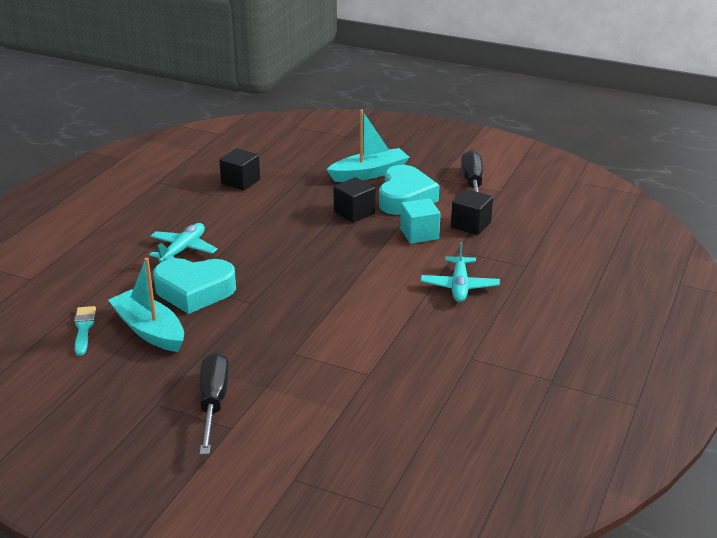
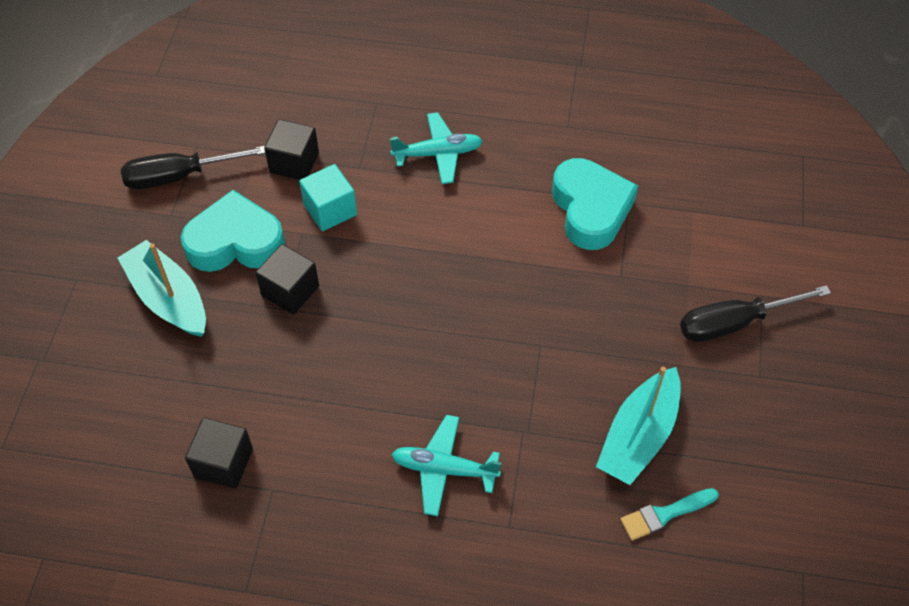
camera: 105 degrees left, 25 degrees up
turquoise heart [153,258,236,314] -> turquoise heart moved to [552,158,638,250]

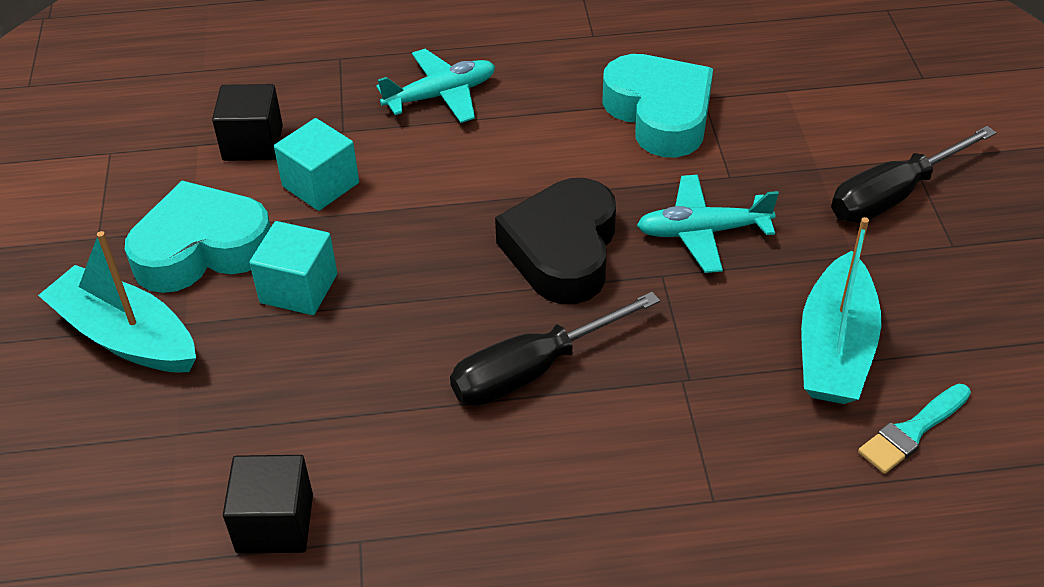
camera: 15 degrees left, 10 degrees down
black screwdriver [121,146,265,190] -> black screwdriver moved to [450,292,660,406]
black cube [255,244,319,315] -> turquoise cube [249,221,337,315]
turquoise plane [391,415,501,516] -> turquoise plane moved to [637,175,779,273]
none -> black heart [495,178,616,304]

